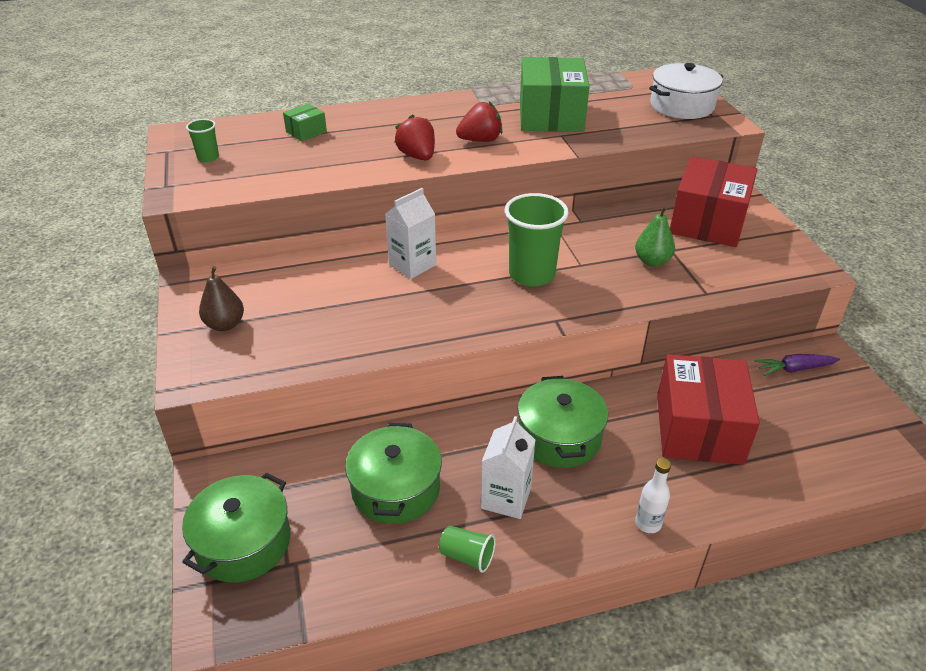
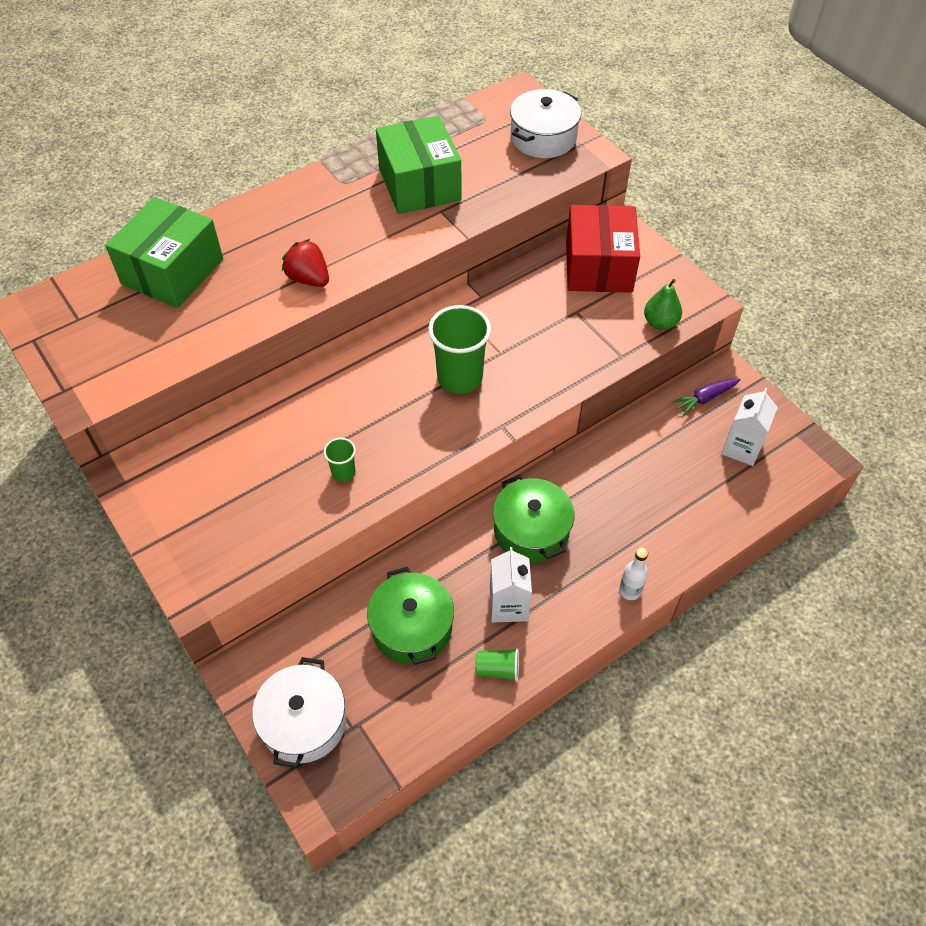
camera: 20 degrees left, 15 degrees up
green pot [182,472,290,583] -> white pot [252,657,346,768]
green cup [186,119,219,162] -> green cup moved to [324,438,356,482]
brown pear [199,266,244,331] -> none
green box [283,103,327,141] -> green box [105,197,223,308], size x2.28
white carton [385,188,436,279] -> white carton moved to [721,388,778,466]
red strawberry [456,102,502,142] -> none
green pear [635,206,675,267] -> green pear moved to [644,279,682,330]
red box [657,354,760,465] -> none

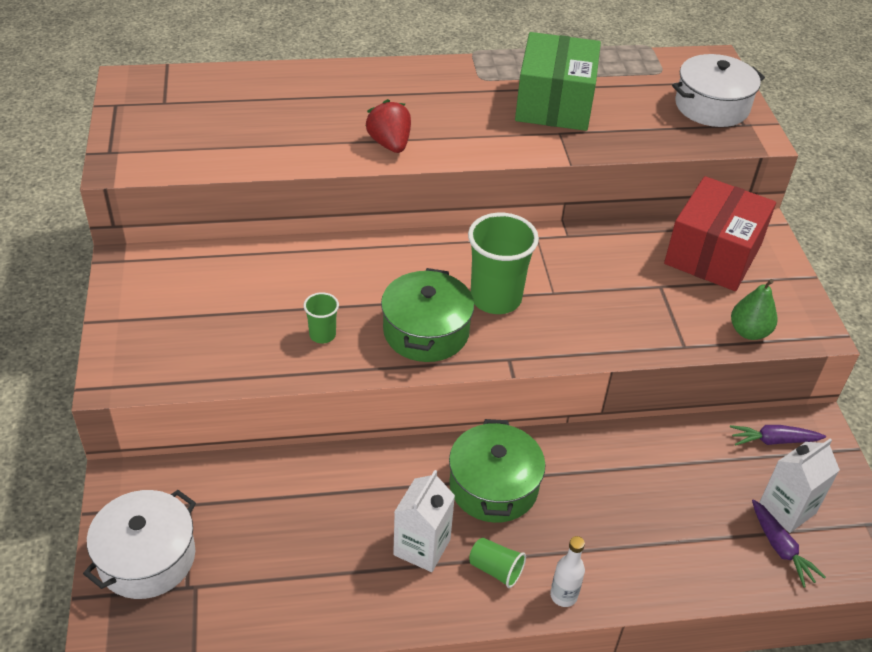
camera: 25 degrees right, 10 degrees down
green box [105,197,223,308] -> none
green pot [367,567,454,665] -> green pot moved to [381,268,474,362]
green cup [475,648,519,682] -> green cup moved to [469,538,526,588]
none -> purple carrot [752,499,826,587]

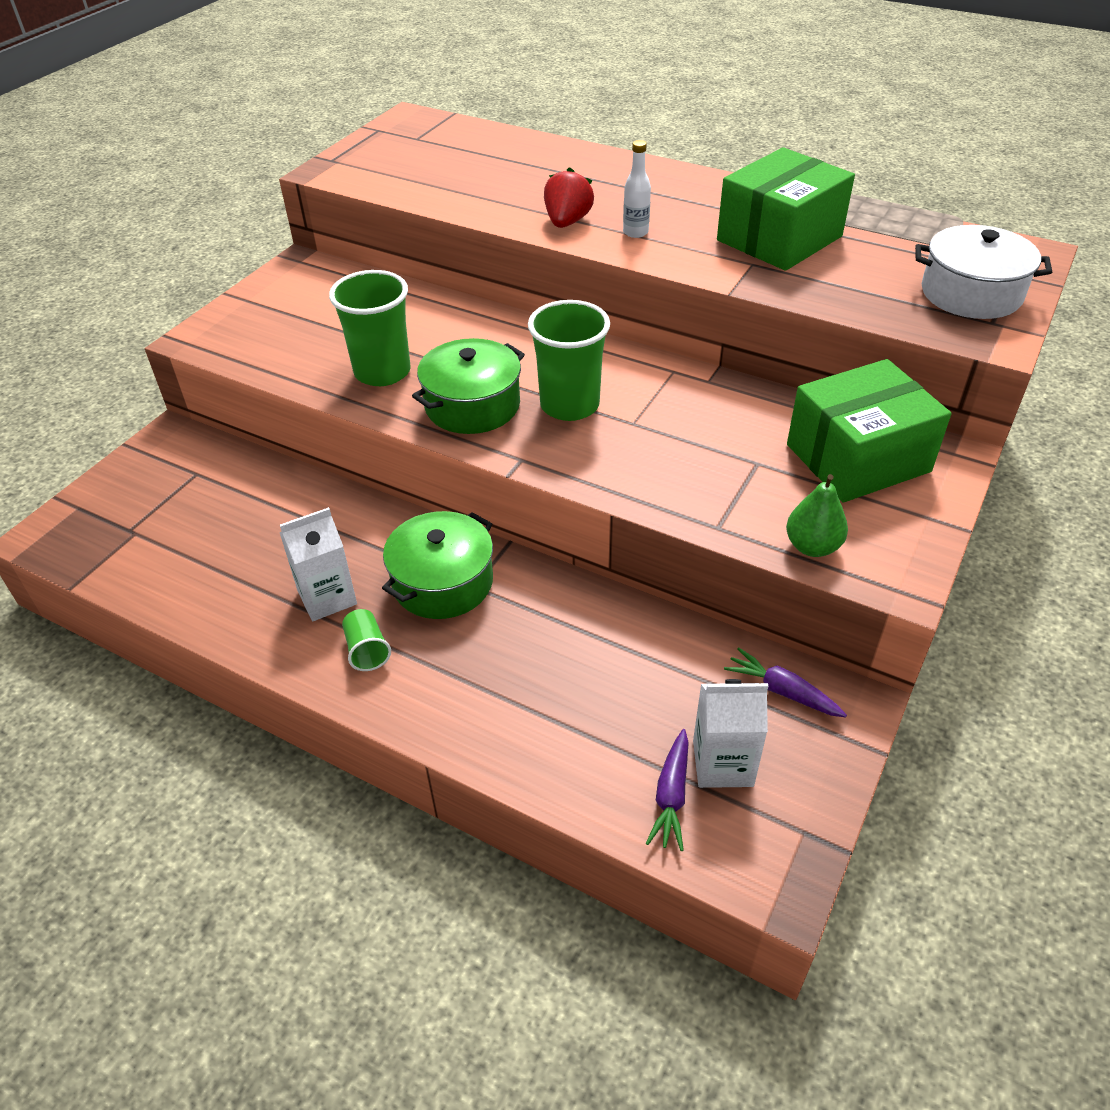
camera: 40 degrees right, 0 degrees up
white pot [83,490,196,599] -> none
green cup [304,292,339,344] -> green cup [329,270,411,386], size x2.03
white bottle [550,536,585,607] -> white bottle moved to [623,140,651,238]
red box [664,176,776,291] -> green box [787,359,951,503]

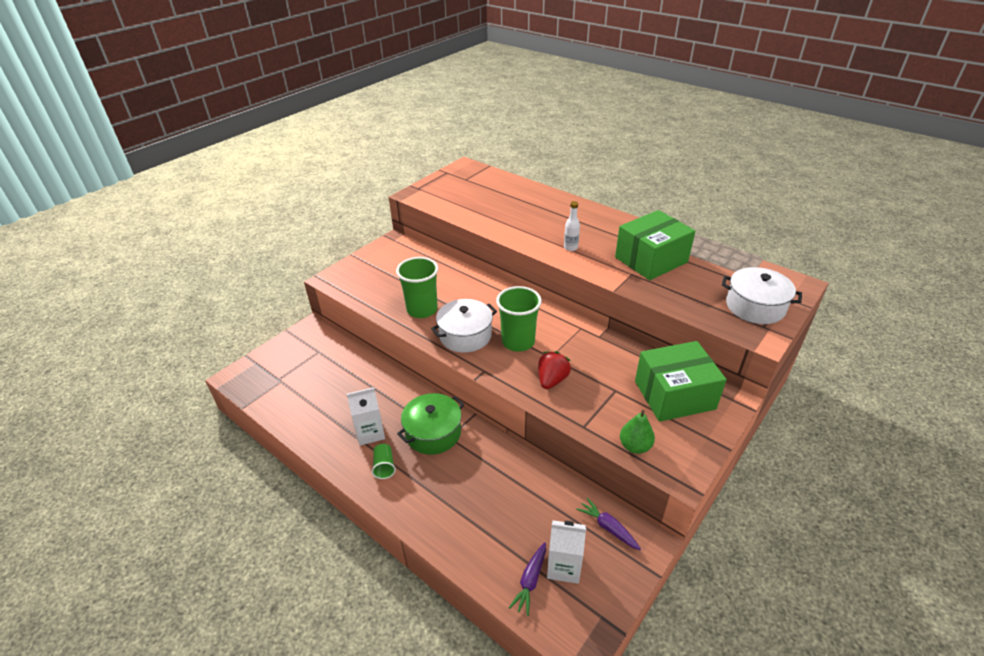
camera: 10 degrees right, 5 degrees down
green pot [412,338,525,434] -> white pot [431,299,497,353]
red strawberry [544,167,594,228] -> red strawberry moved to [538,351,571,389]

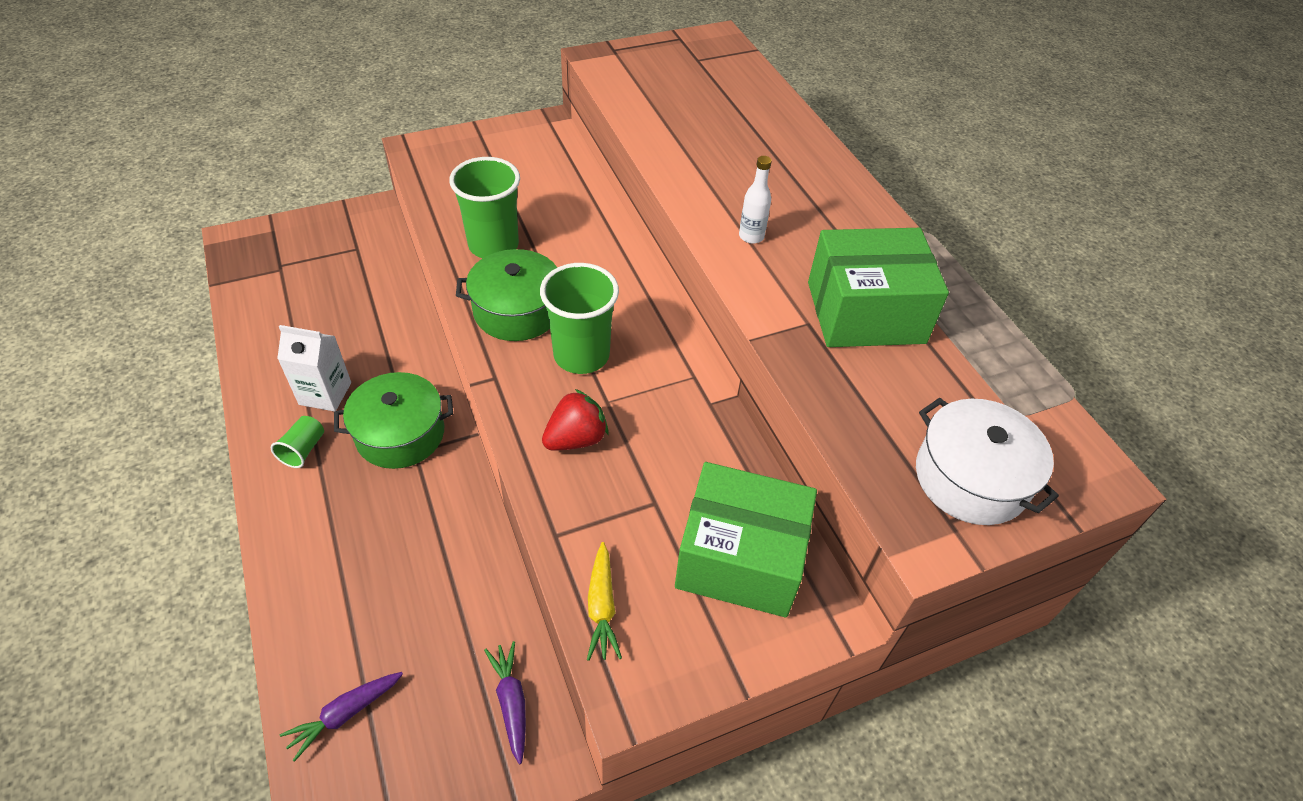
camera: 25 degrees right, 10 degrees up
white pot [431,299,497,353] -> green pot [456,249,557,341]
white carton [547,520,586,584] -> none
green pear [620,410,655,454] -> yellow carrot [587,542,622,661]

